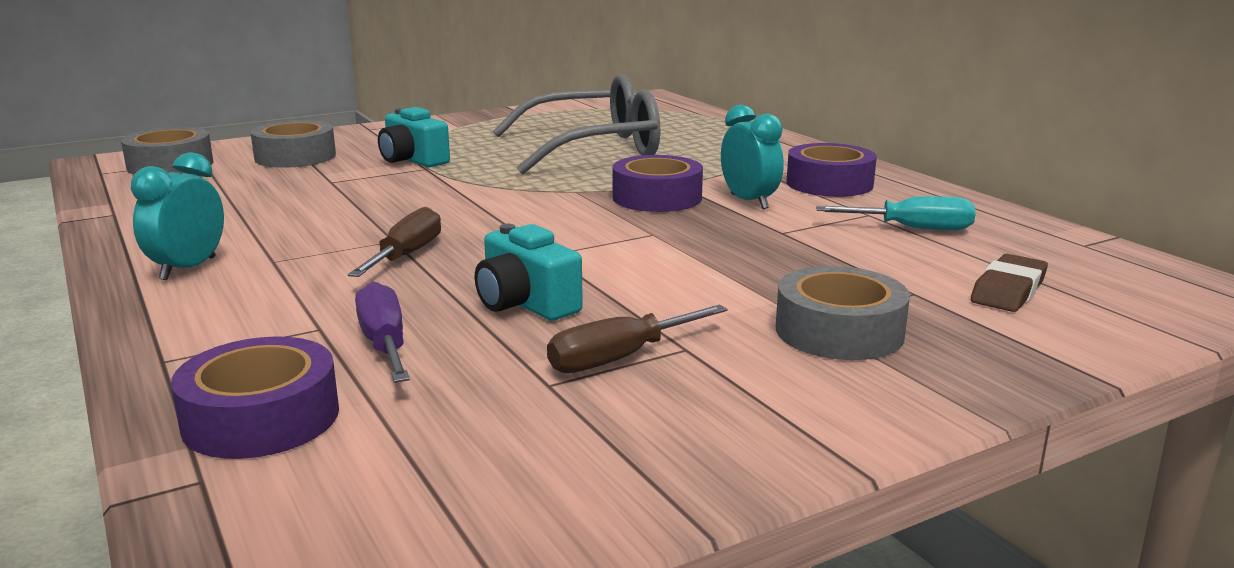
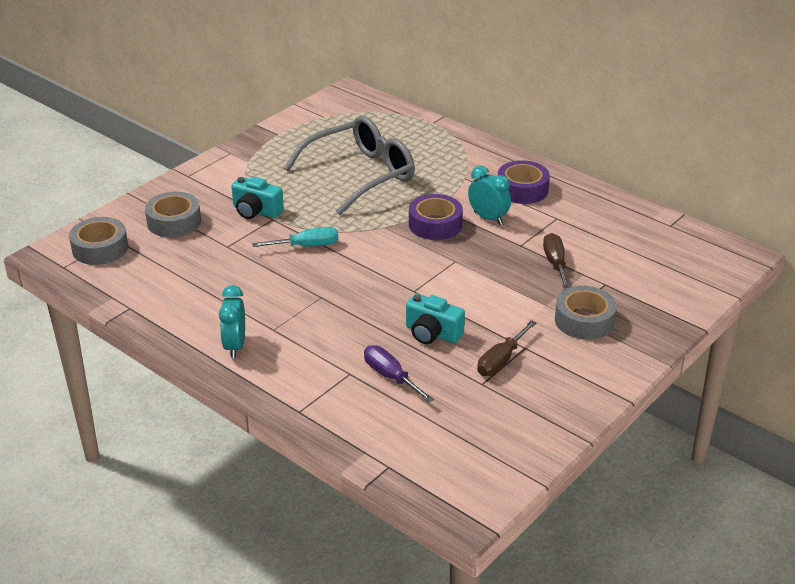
camera: 20 degrees left, 15 degrees up
purple tape [171,336,339,459] -> none
brown screwdriver [348,207,441,277] -> brown screwdriver moved to [543,233,570,290]
turquoise screwdriver [816,196,976,230] -> turquoise screwdriver moved to [252,227,338,247]
brown eraser [971,254,1048,312] -> none

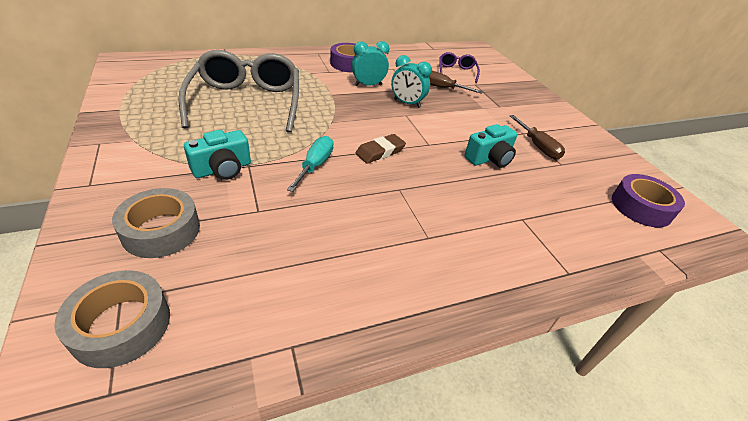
camera: 65 degrees left, 5 degrees up
turquoise clock [219,285,245,358] -> turquoise clock moved to [391,55,432,108]
purple screwdriver [364,345,434,402] -> none
purple tape [409,194,463,240] -> purple tape moved to [612,174,685,227]
grey tape [555,286,617,340] -> none
none -> brown eraser [355,134,406,164]
none -> purple glasses [439,52,480,83]

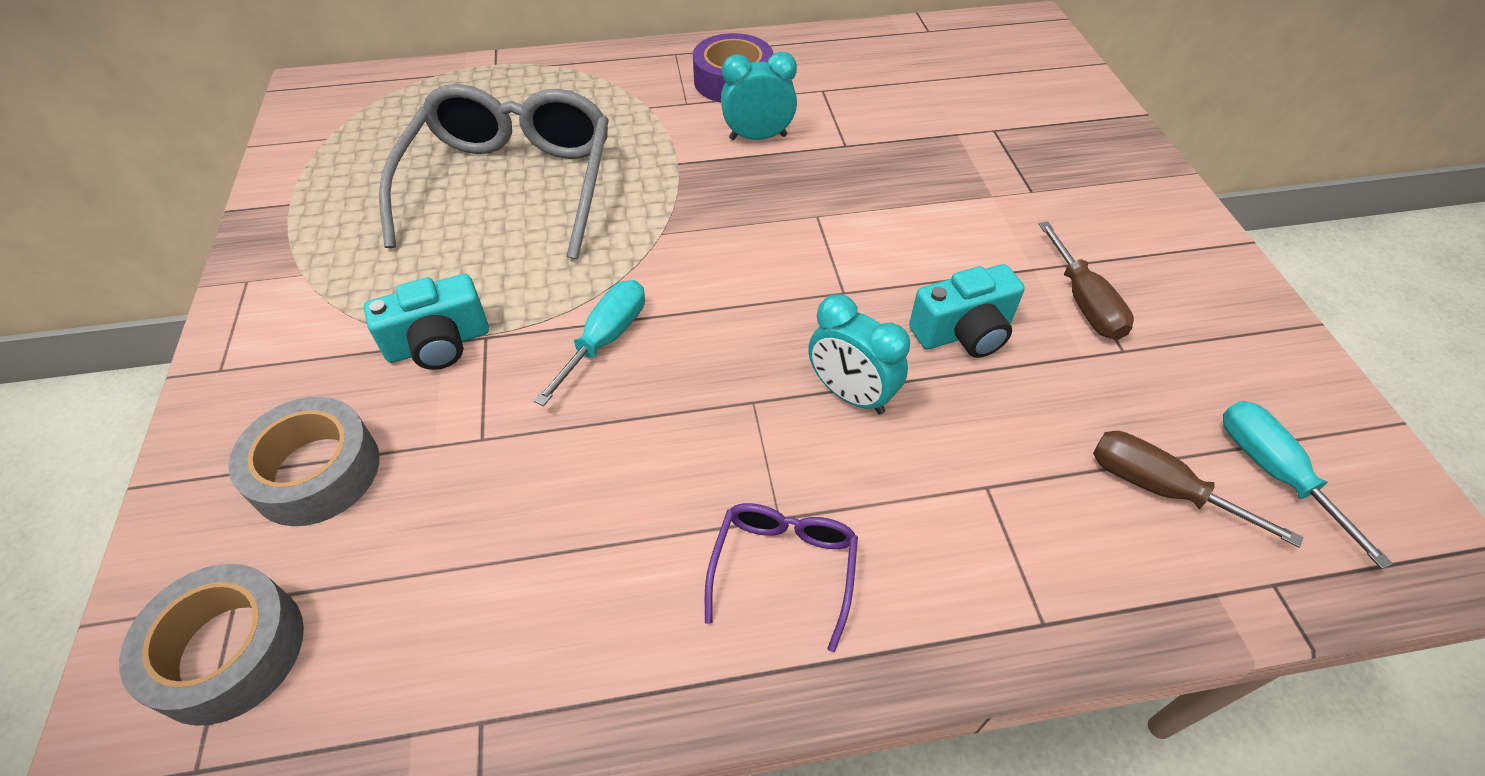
camera: 15 degrees right, 10 degrees up
brown eraser [355,134,406,164] -> none
turquoise clock [391,55,432,108] -> turquoise clock moved to [808,294,910,414]
brown screwdriver [429,71,483,94] -> brown screwdriver moved to [1093,431,1303,548]
purple glasses [439,52,480,83] -> purple glasses moved to [705,503,858,652]
purple tape [612,174,685,227] -> turquoise screwdriver [1223,401,1393,569]

